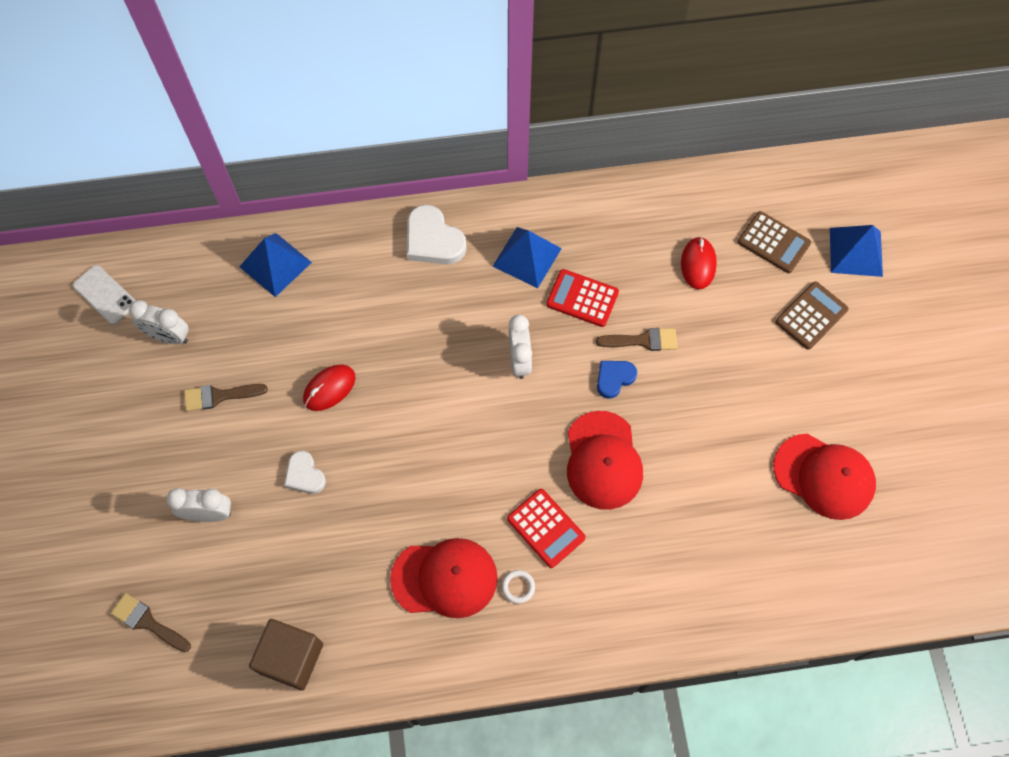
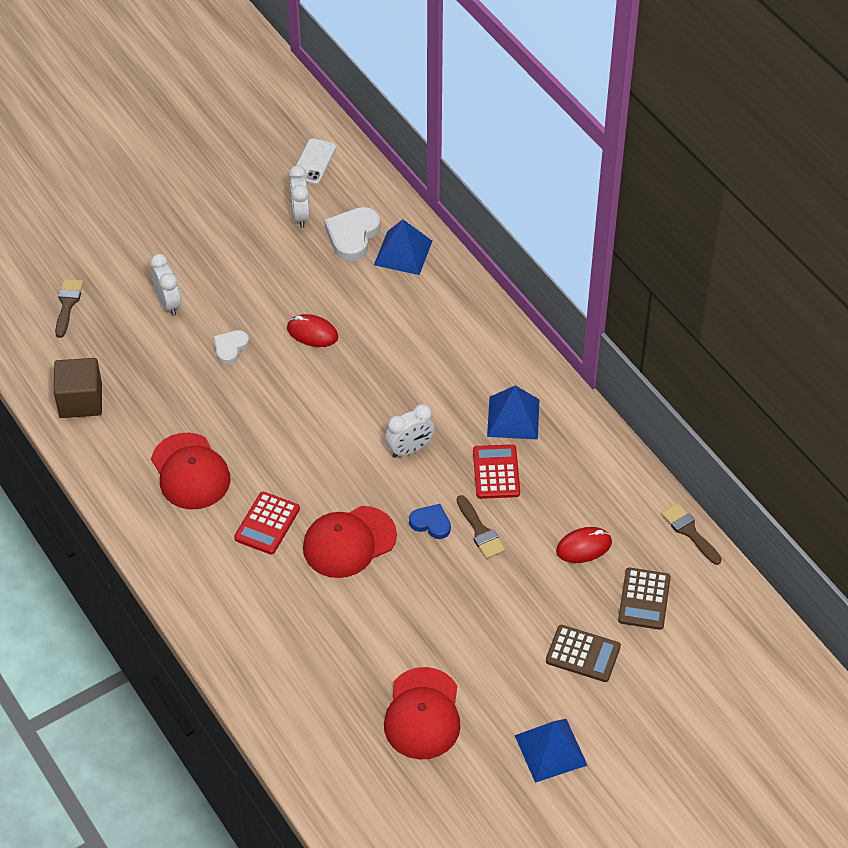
camera: 65 degrees right, 15 degrees down
brown brush [184,384,268,411] -> brown brush moved to [661,503,722,565]
white heart [407,204,467,264] -> white heart moved to [324,207,381,261]
white ring [502,570,535,604] -> none
blue pyramid [830,225,883,277] -> blue pyramid moved to [514,719,588,783]

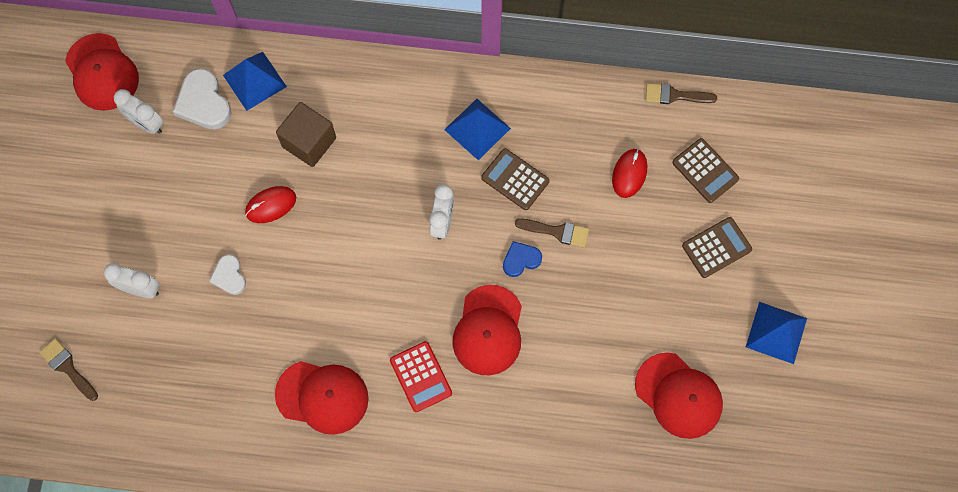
camera: 50 degrees left, 20 degrees up
brown cube [54,358,102,418] -> brown cube moved to [276,102,336,167]
white phone [297,138,336,185] -> red cap [65,33,139,111]
red calculator [473,444,520,499] -> brown calculator [481,148,549,210]

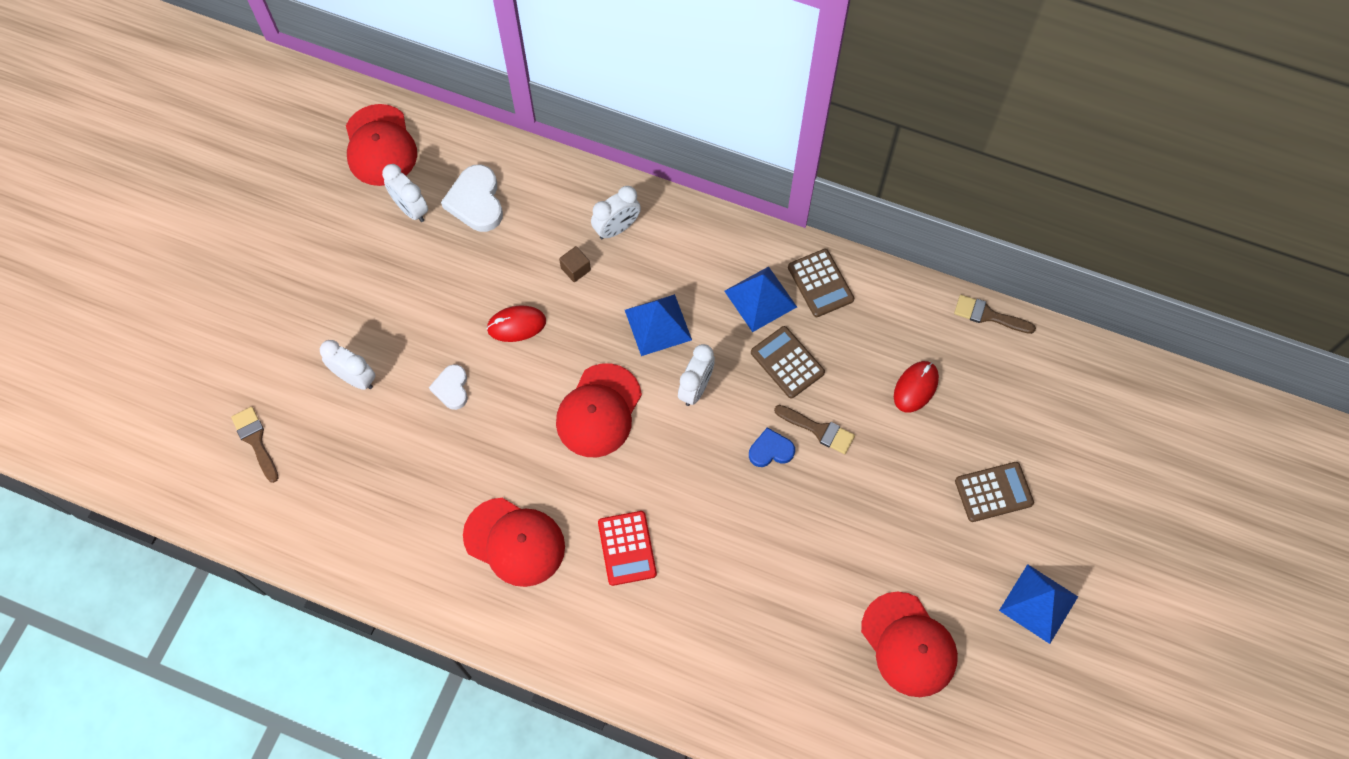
camera: 15 degrees right, 5 degrees down
blue pyramid [223,52,287,111] -> blue pyramid moved to [625,294,692,356]
brown cube [276,102,336,167] -> brown cube [559,246,591,282], size x0.50
red cap [452,285,522,375] -> red cap moved to [556,363,642,457]
brown calculator [672,138,739,203] -> brown calculator moved to [788,249,854,317]
none -> white clock [591,186,641,239]

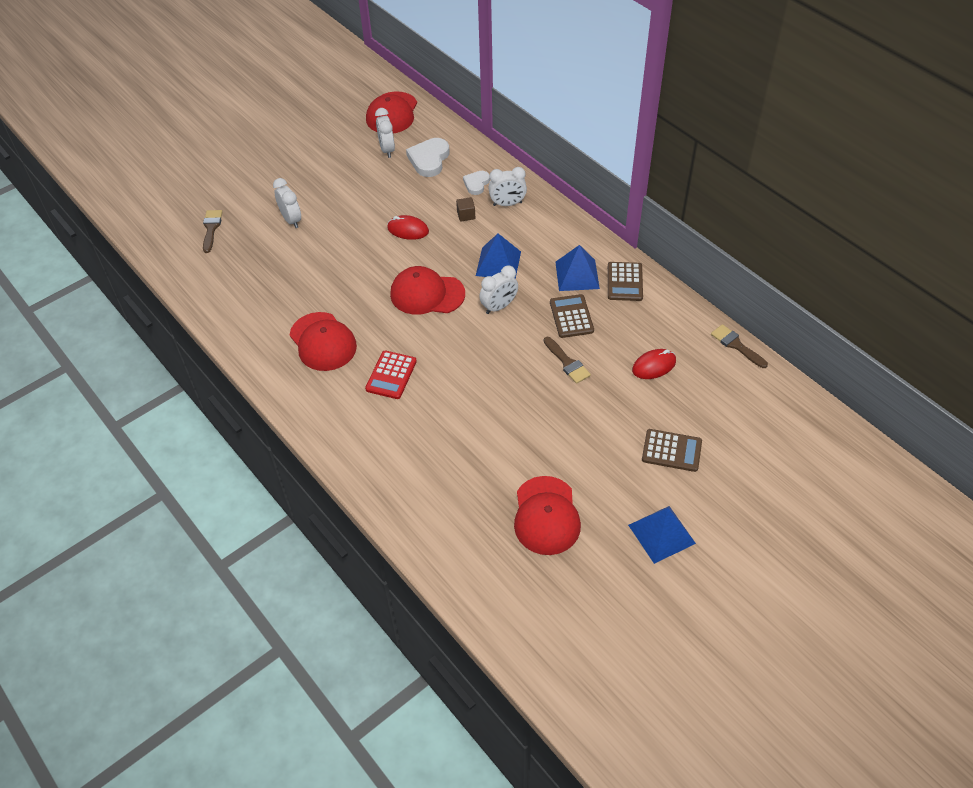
camera: 30 degrees right, 15 degrees down
white heart [429,364,468,410] -> white heart moved to [463,171,490,195]
red cap [556,363,642,457] -> red cap turned 45 degrees clockwise [390,266,465,315]
blue heart [749,427,795,467] -> none

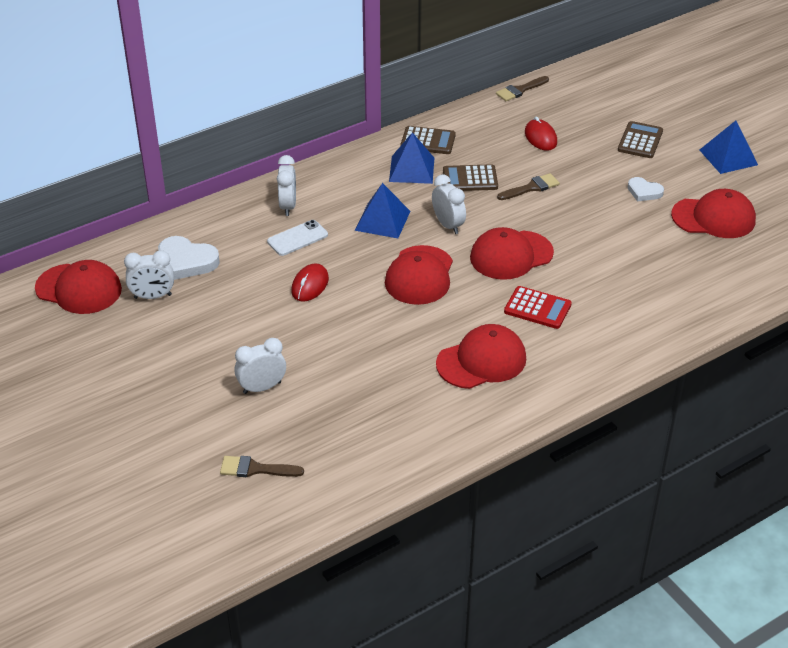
camera: 85 degrees left, 10 degrees down
brown cube [456,197,475,222] -> white phone [267,220,328,256]
white heart [463,171,490,195] -> white heart moved to [628,177,664,202]
none -> red cap [470,227,554,280]

